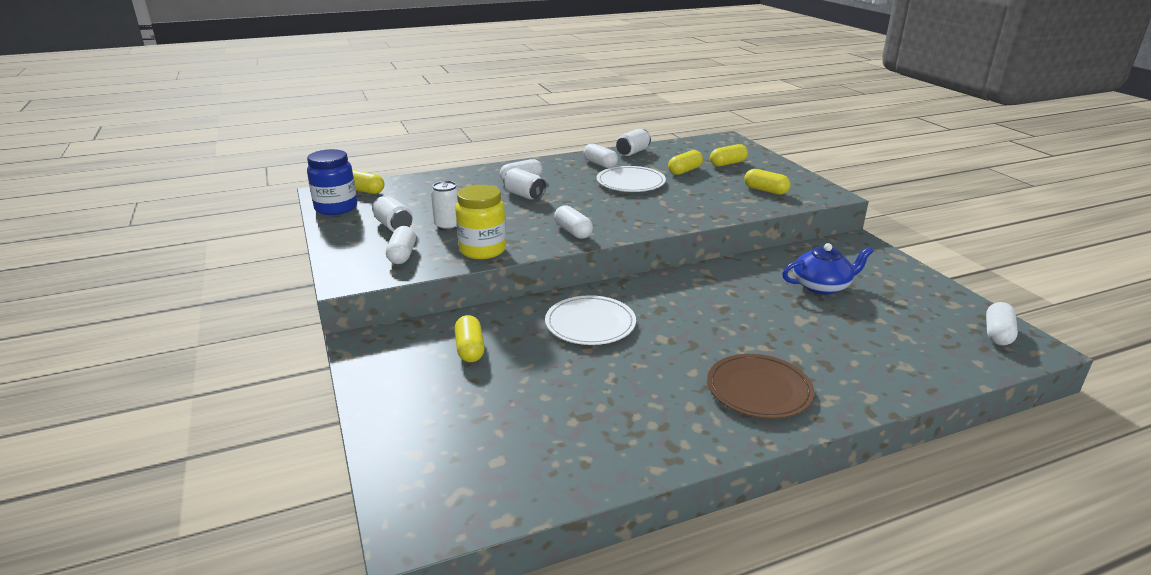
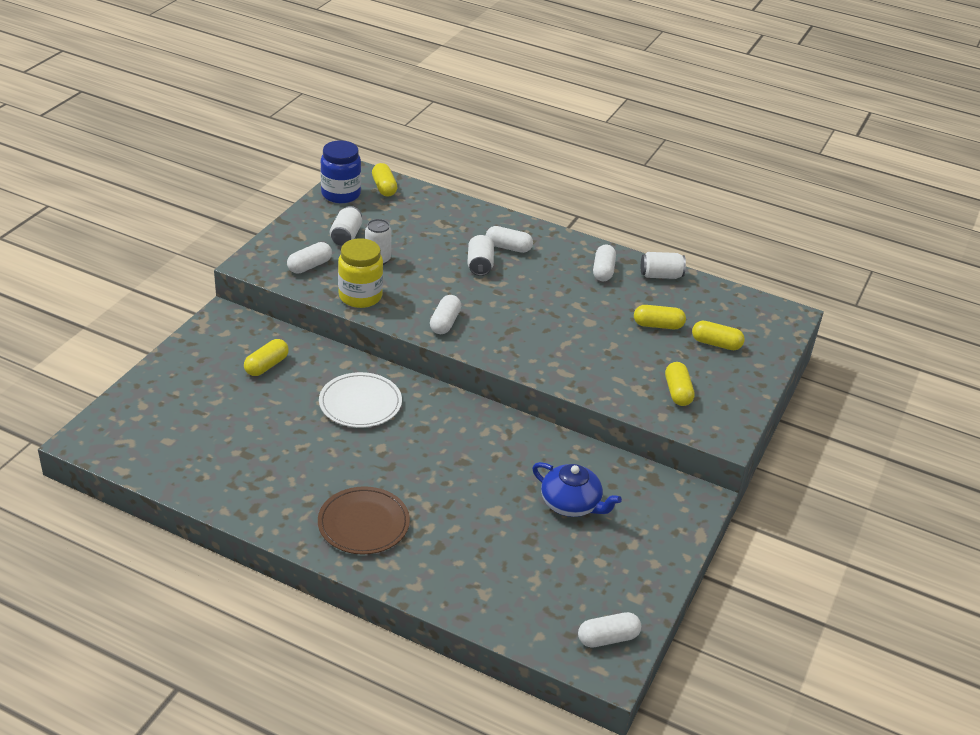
camera: 45 degrees right, 10 degrees up
white plate [597,166,666,192] -> none

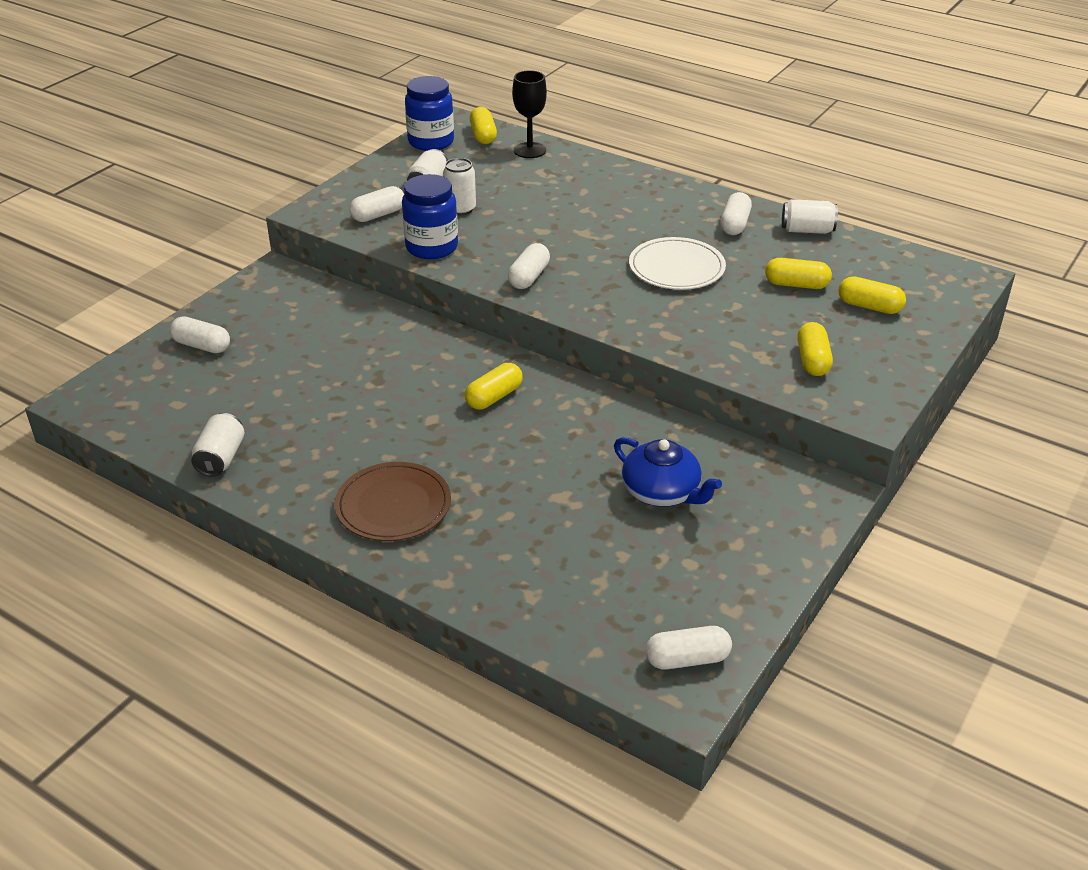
camera: 10 degrees right, 0 degrees up
yellow capsule [244,339,289,376] -> yellow capsule moved to [465,363,523,409]
white plate [319,372,402,428] -> white plate moved to [629,237,726,290]
yellow jar [338,238,383,308] -> blue jar [402,174,458,259]
white can [467,235,494,276] -> white can moved to [191,413,244,477]
white capsule [486,226,533,253] -> white capsule moved to [170,316,230,353]
none -> black goblet [512,70,547,158]

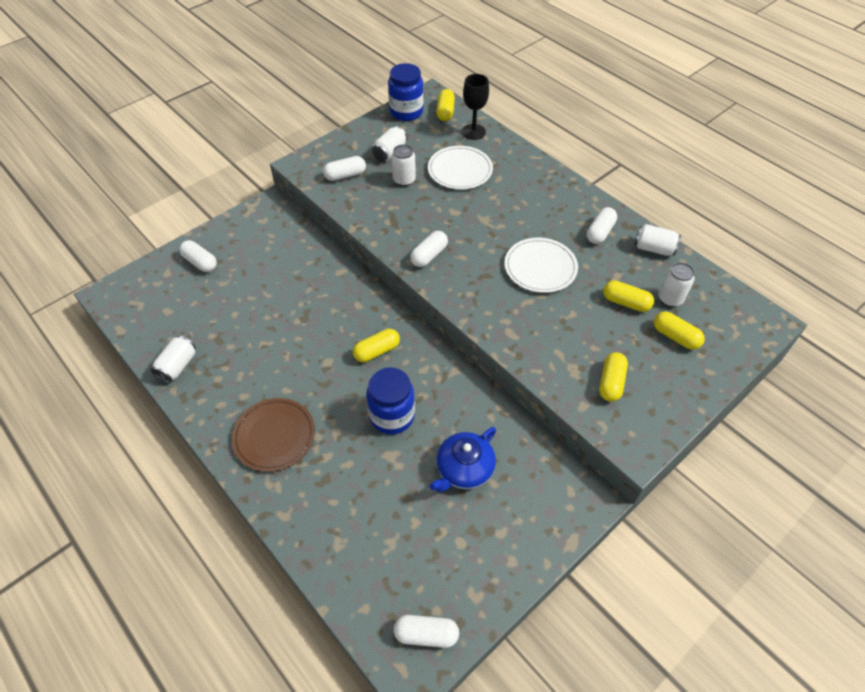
camera: 15 degrees right, 15 degrees up
blue jar [402,174,458,259] -> blue jar moved to [366,367,415,435]
blue teapot [614,437,722,507] -> blue teapot turned 75 degrees clockwise [430,427,496,492]
none -> white plate [428,146,493,189]
none -> white can [658,262,695,307]

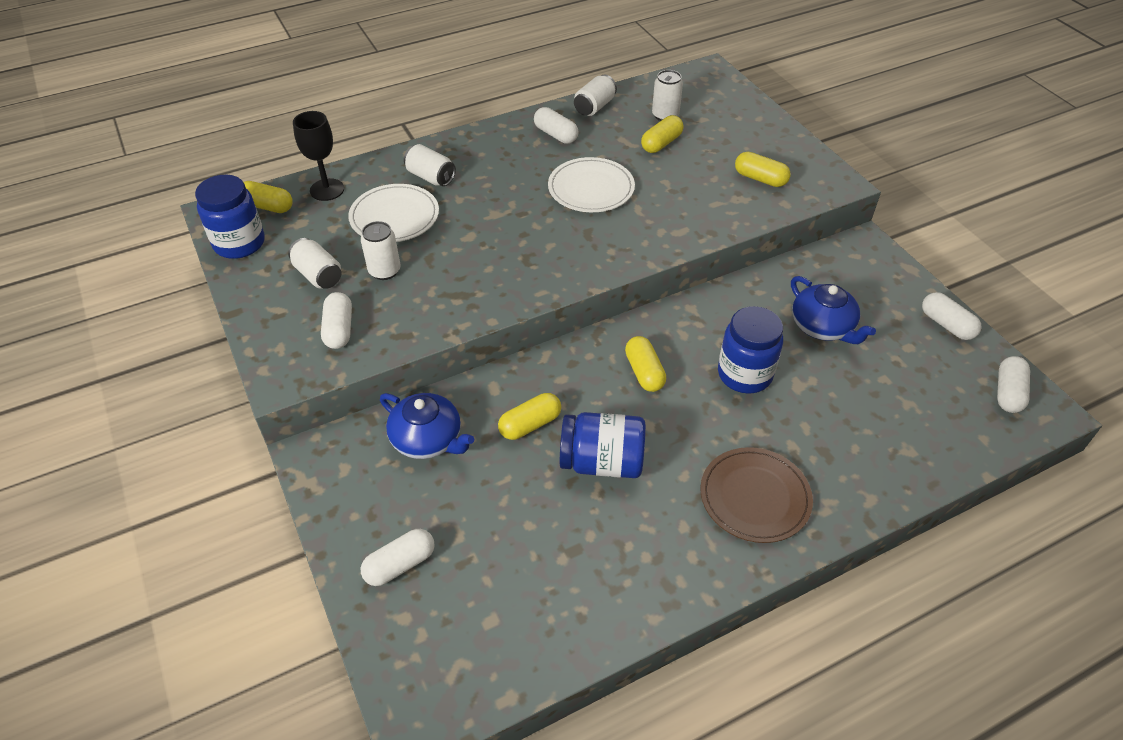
camera: 75 degrees left, 5 degrees down
white can [151,336,196,383] -> white can moved to [404,144,456,186]
white capsule [410,231,448,267] -> white capsule moved to [922,292,981,340]
yellow capsule [654,311,705,350] -> yellow capsule moved to [498,393,561,440]
none -> blue teapot [380,393,474,459]
none -> blue jar [560,412,646,478]

